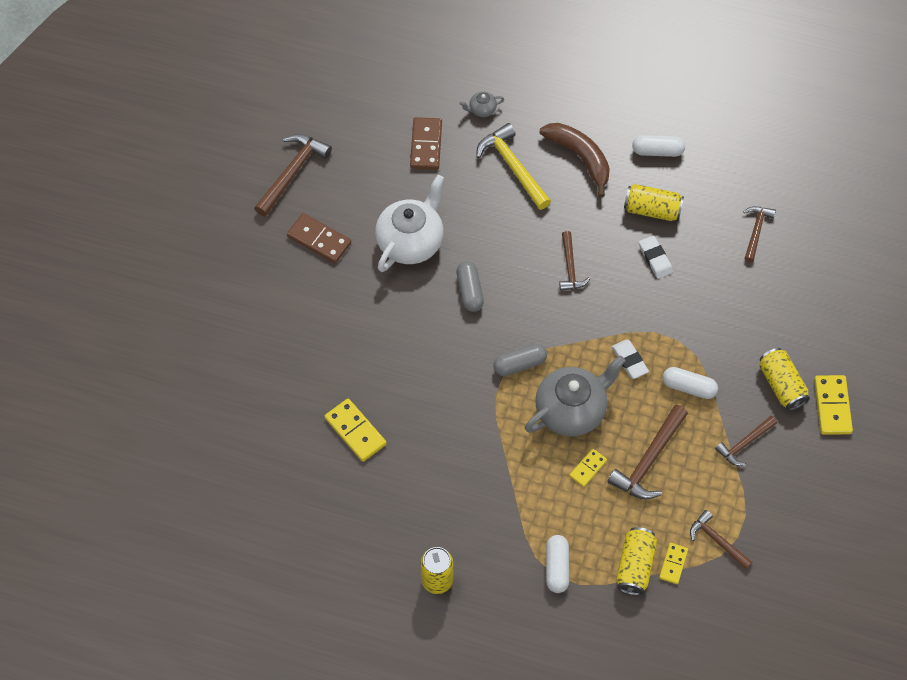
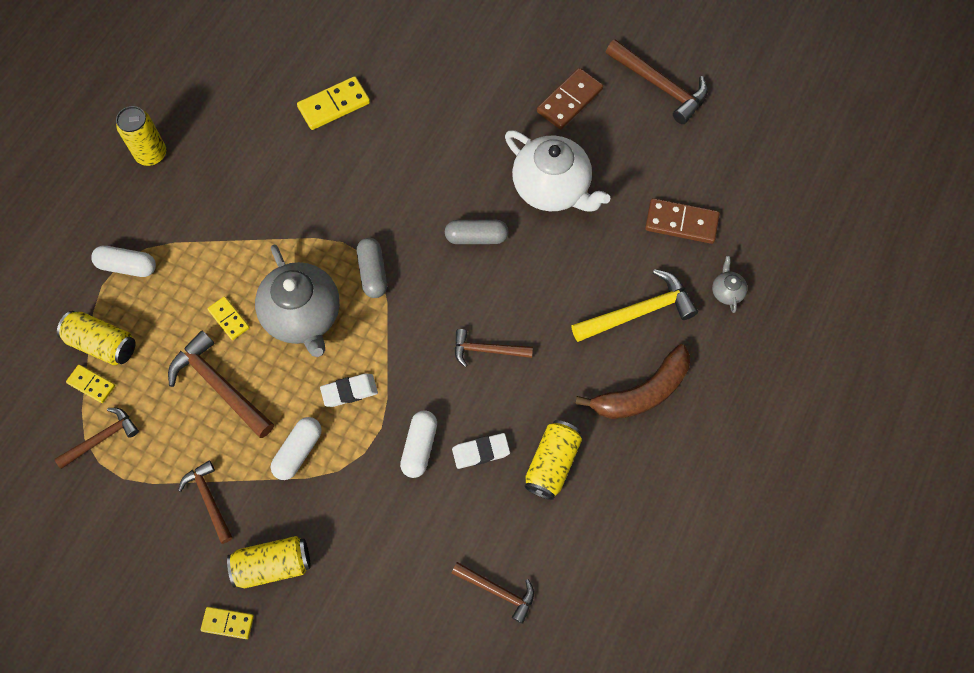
camera: 100 degrees right, 5 degrees up
white capsule [632,135,685,157] -> white capsule moved to [400,410,437,478]
yellow domino [814,375,853,435] -> yellow domino [201,607,254,639], size x0.60

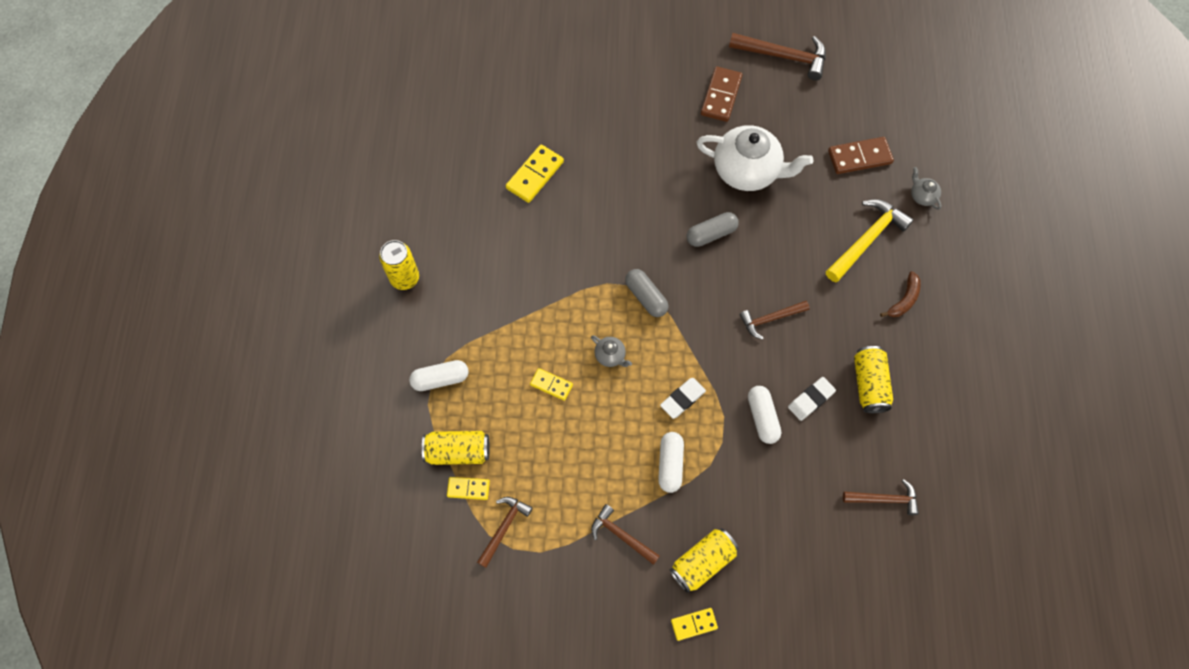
camera: 25 degrees left, 0 degrees up
brown hammer [168,331,274,438] -> none
grey teapot [255,245,340,357] -> grey teapot [591,335,632,367], size x0.42
brown banana [575,344,690,419] -> brown banana [880,271,921,317], size x0.57

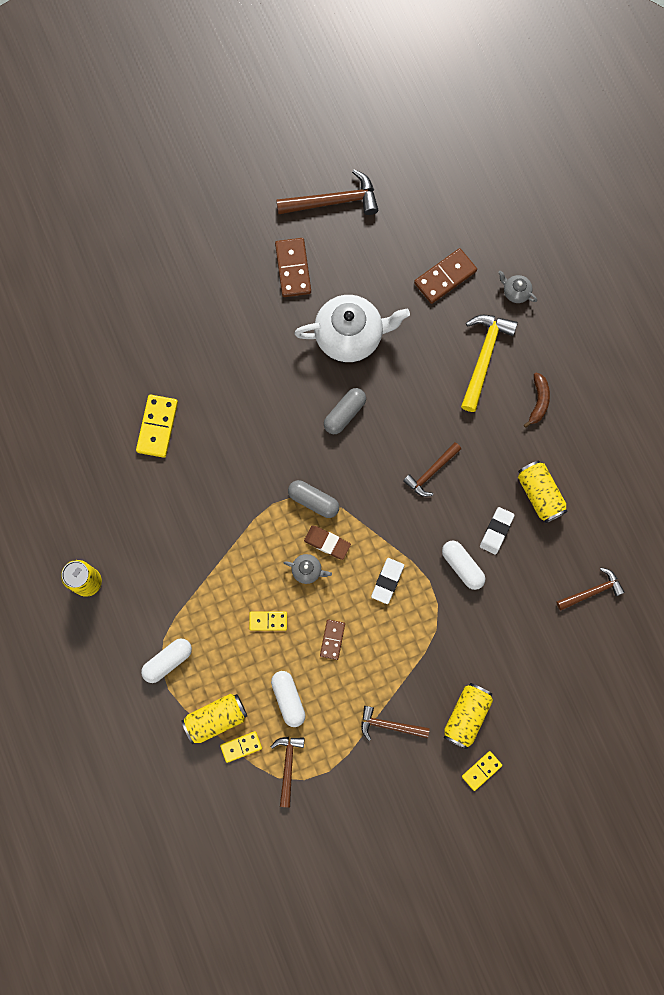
camera: 25 degrees left, 10 degrees up
white capsule [658,432,684,493] -> white capsule moved to [271,671,305,727]
none -> brown eraser [304,525,351,560]
none -> brown domino [320,619,345,660]

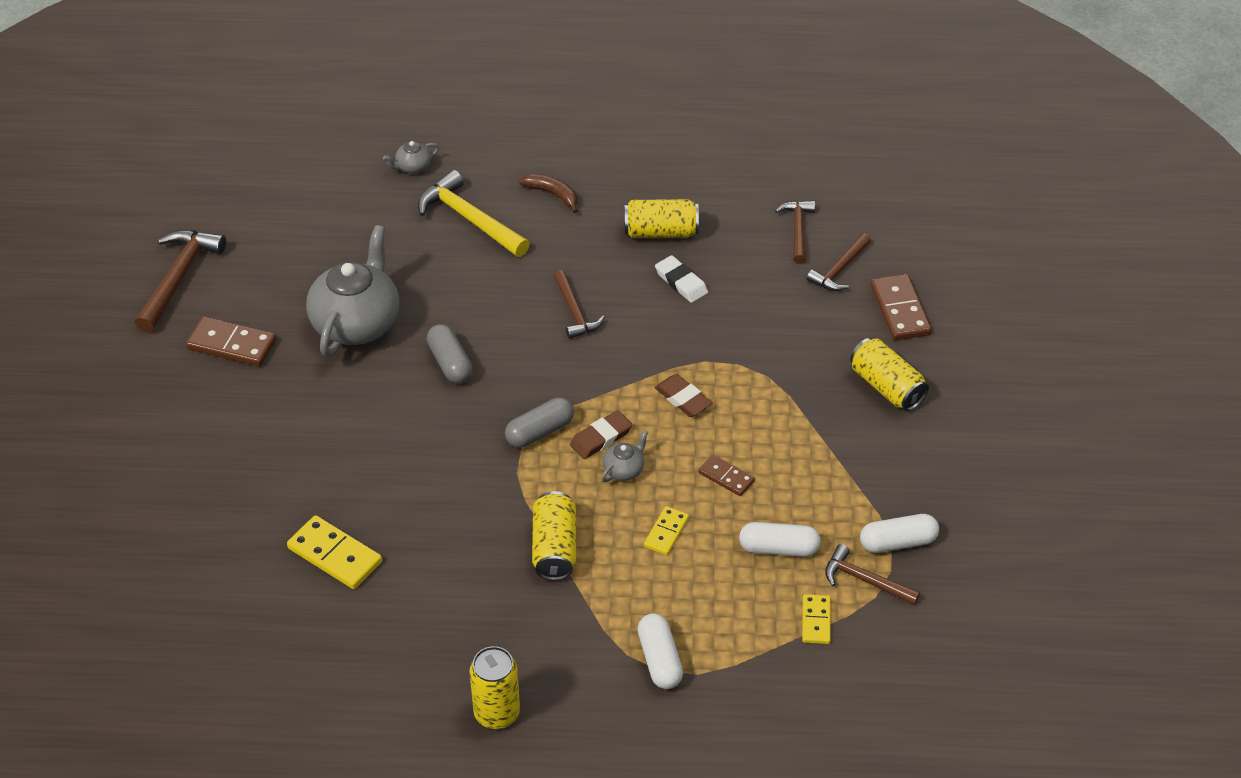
camera: 65 degrees left, 30 degrees down
yellow can [182,694,247,744] -> yellow can moved to [532,491,576,580]
white teapot [294,295,410,362] -> grey teapot [306,225,400,357]
brown hammer [361,706,429,741] -> brown hammer moved to [807,233,871,291]
white eraser [371,558,404,604] -> brown eraser [655,374,713,417]
brown domino [414,248,477,304] -> brown domino moved to [870,274,932,340]
white capsule [442,541,486,590] -> white capsule moved to [860,514,939,553]
yellow domino [462,751,502,791] -> none

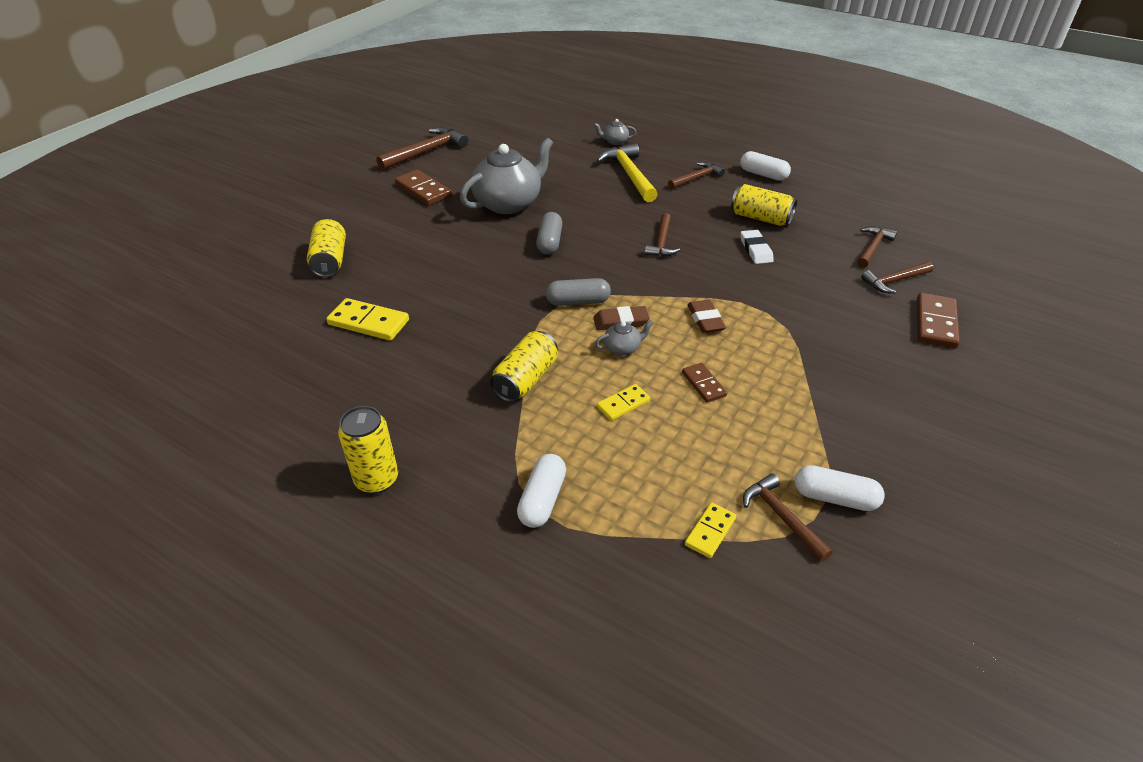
camera: 30 degrees right, 5 degrees down
yellow domino [287,515,382,589] -> yellow domino turned 45 degrees counterclockwise [326,298,409,341]
brown banana [519,174,577,213] -> brown hammer [668,162,725,189]
white capsule [739,522,821,557] -> white capsule moved to [740,151,791,181]
yellow can [850,338,929,411] -> yellow can moved to [307,219,346,277]

